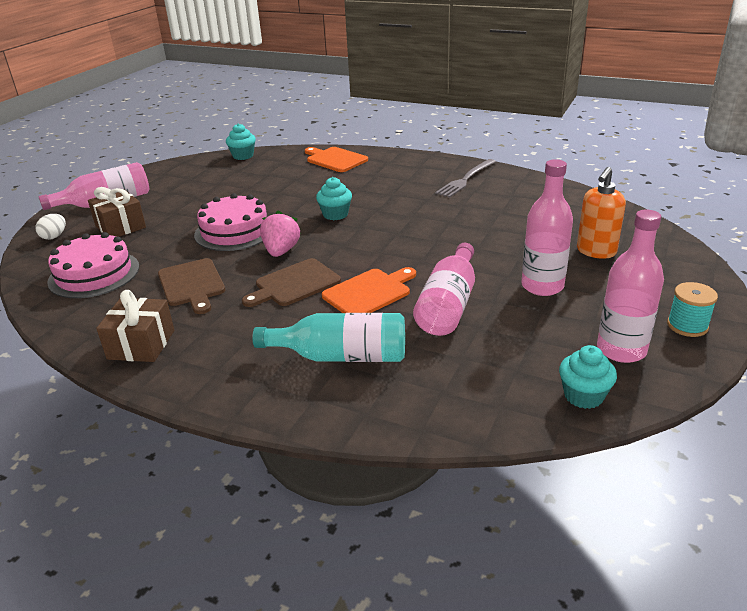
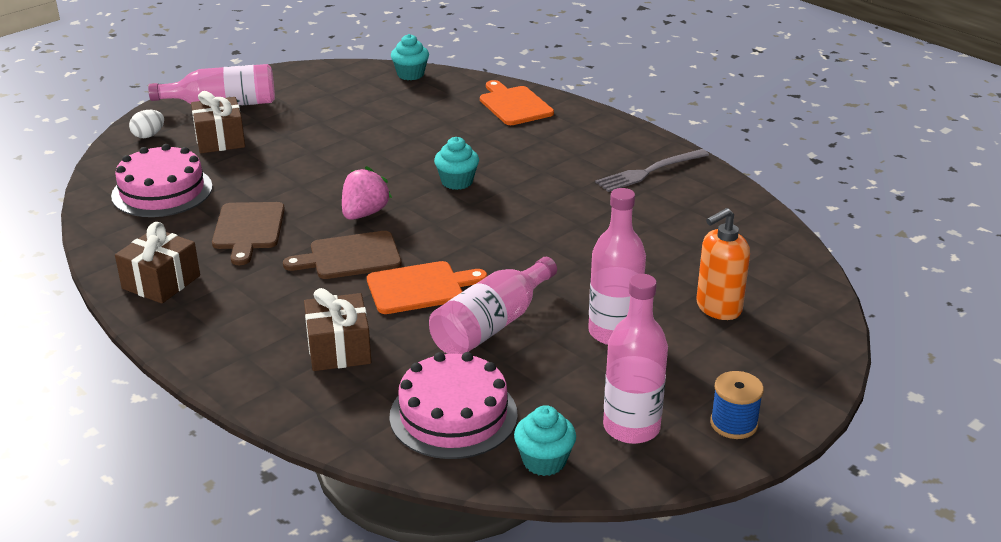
camera: 20 degrees right, 0 degrees up
pink cake [194,193,268,251] -> pink cake moved to [389,352,518,459]
turquoise bottle [252,313,405,362] -> brown gift [304,288,371,371]
turquoise spool [667,282,718,337] -> blue spool [710,371,764,439]

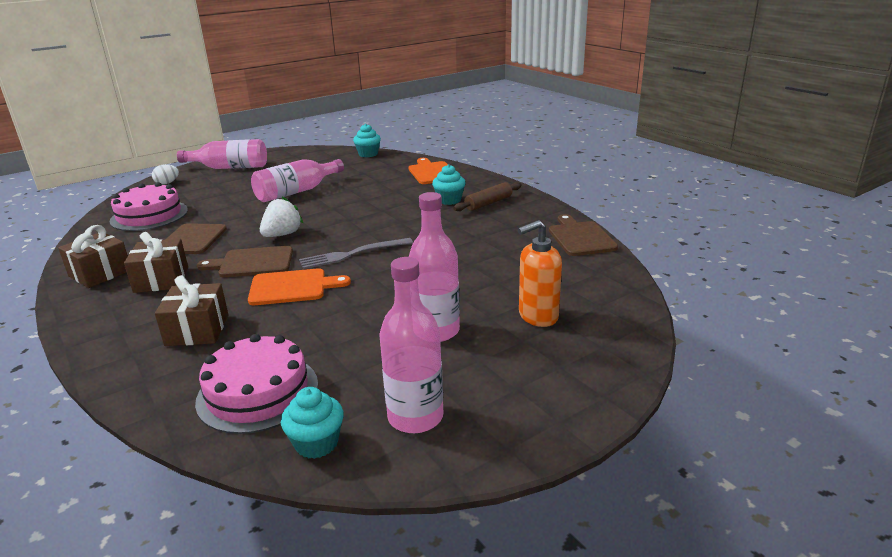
camera: 10 degrees right, 5 degrees down
brown gift [191,91,245,153] -> brown gift moved to [124,232,188,293]
pink strawberry [342,166,392,220] -> white strawberry [260,196,304,237]
pink bottle [429,257,557,354] -> pink bottle moved to [251,159,344,202]
turquoise cupcake [434,137,479,190] -> turquoise cupcake moved to [432,164,466,205]
grey fork [595,149,709,192] -> grey fork moved to [299,238,413,269]
blue spool [710,371,764,439] -> none
none -> brown rolling pin [453,182,522,211]
none -> brown cutting board [549,214,618,256]

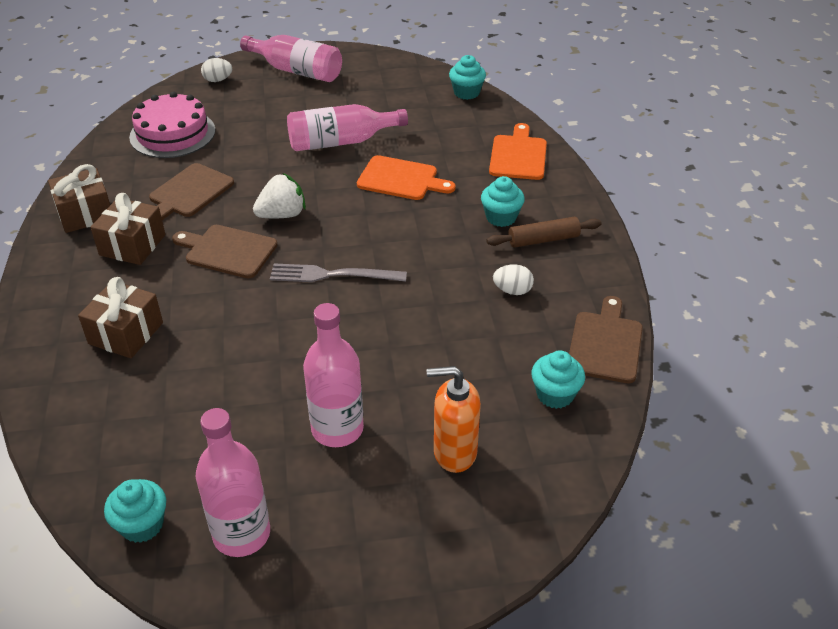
camera: 25 degrees right, 15 degrees up
pink cake [195,334,318,434] -> none
orange cutting board [248,268,351,305] -> orange cutting board moved to [357,155,456,200]
none -> white egg [493,264,534,295]
none -> turquoise cupcake [531,350,585,409]

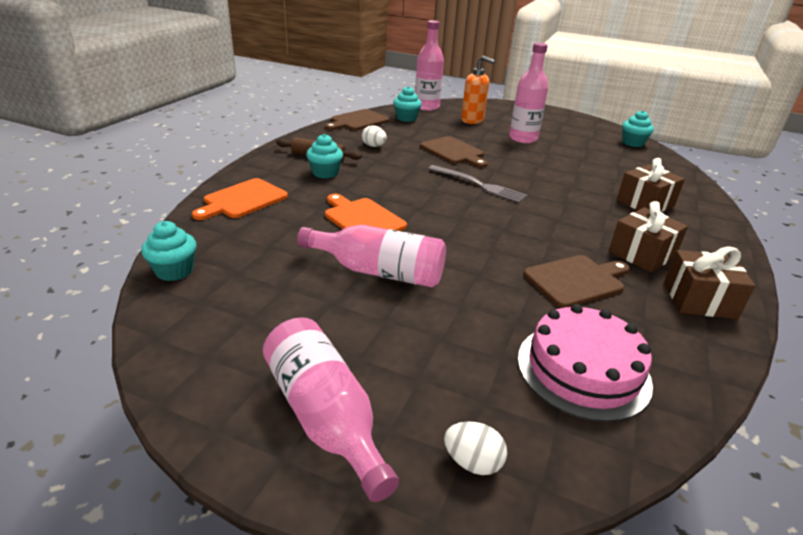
camera: 150 degrees left, 10 degrees down
brown cutting board [172,225,277,278] -> brown cutting board moved to [420,136,488,168]
pink bottle [196,408,270,557] -> pink bottle moved to [415,20,444,111]
white strawberry [253,173,306,218] -> none

